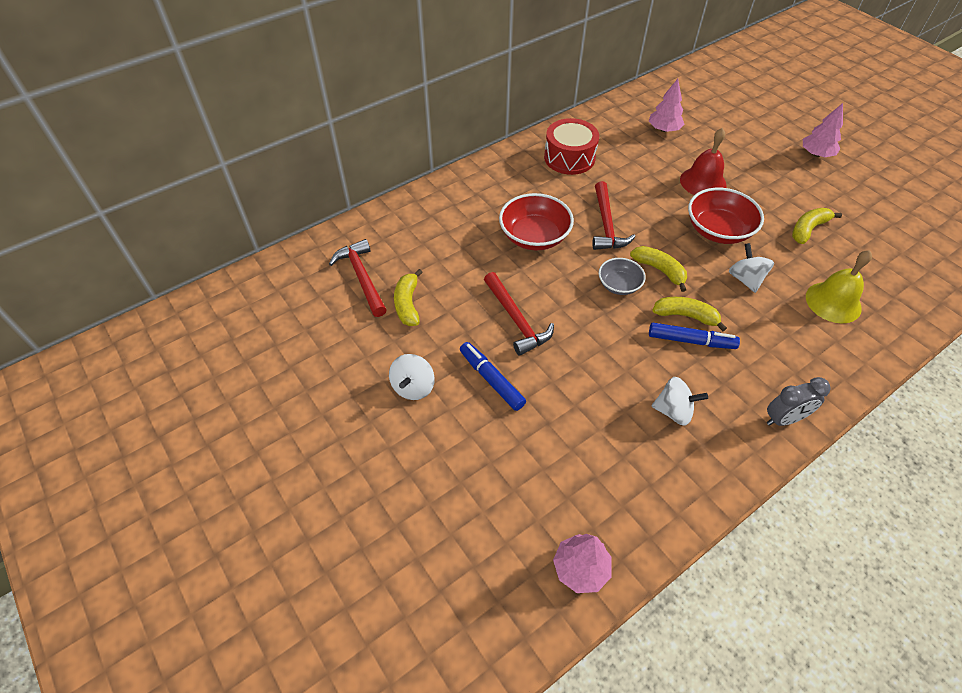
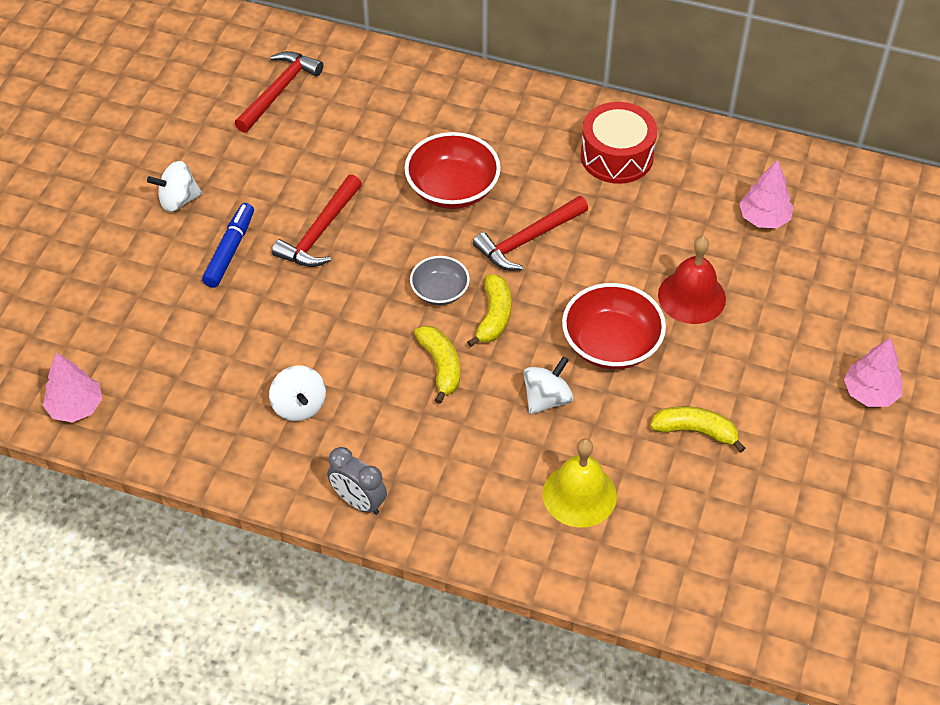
camera: 55 degrees right, 0 degrees up
yellow banana [394,269,423,326] -> none
blue marker [649,323,740,349] -> none

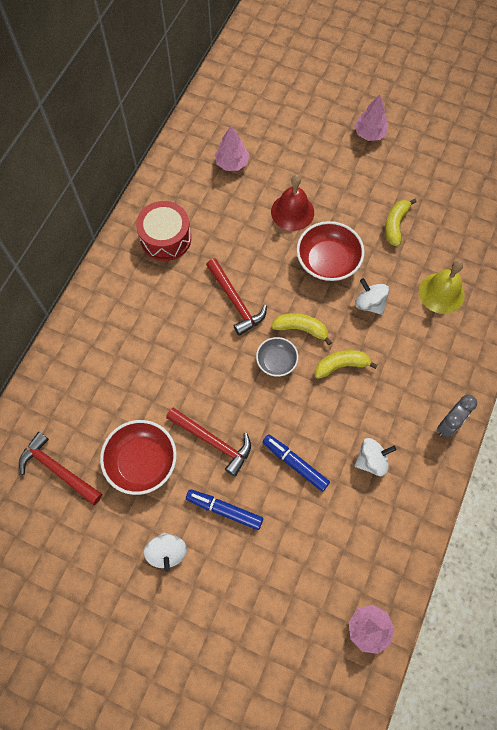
camera: 85 degrees left, 15 degrees up
red bowl [404,132,501,209] -> red bowl moved to [100,420,177,495]
none -> blue marker [262,434,330,492]

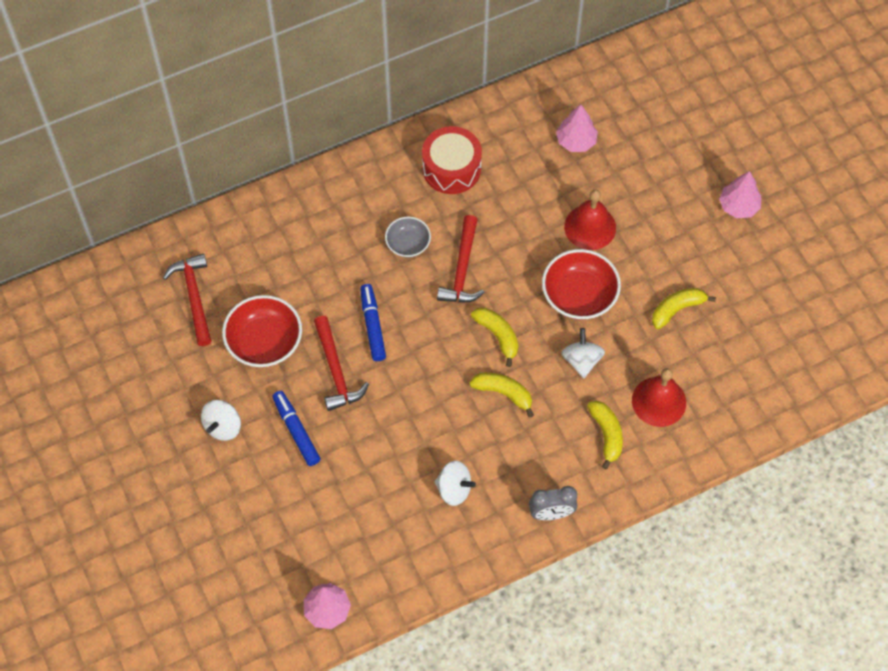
camera: 40 degrees right, 5 degrees down
grey bowl [256,337,298,377] -> grey bowl moved to [385,216,431,258]
blue marker [262,434,330,492] -> blue marker moved to [360,284,386,361]
yellow bell [419,261,465,314] -> red bell [632,368,686,427]
none -> yellow banana [587,401,623,470]

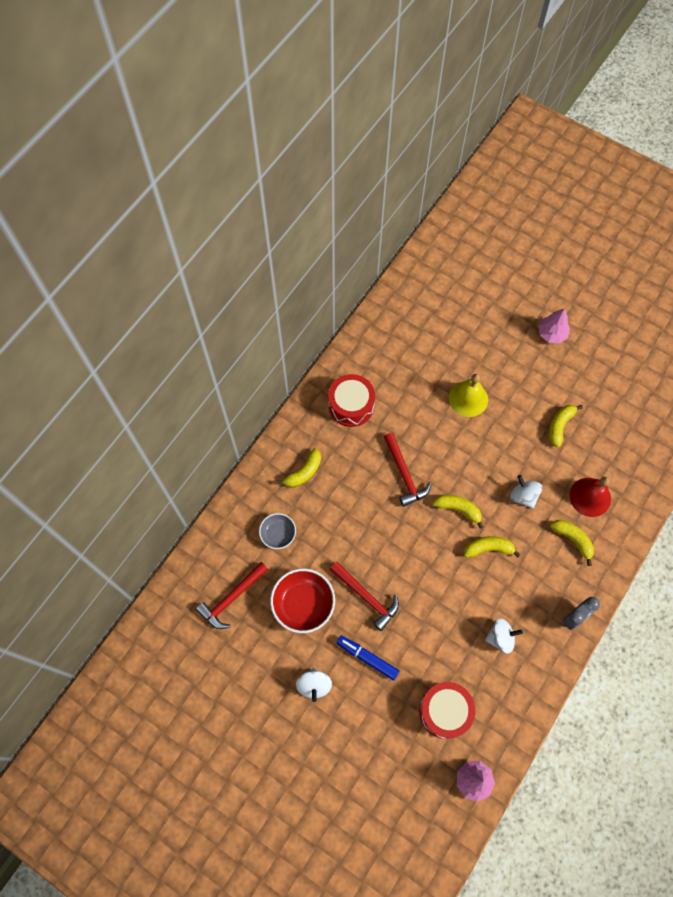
camera: 30 degrees left, 5 degrees up
red hammer [163,254,212,346] -> red hammer turned 90 degrees counterclockwise [196,562,268,629]
blue marker [360,284,386,361] -> none
grey bowl [385,216,431,258] -> grey bowl moved to [259,513,296,549]
red bowl [542,249,621,320] -> none
pink tree [556,105,598,152] -> none
red bell [564,190,616,250] -> yellow bell [449,374,488,417]
none -> yellow banana [277,448,321,488]
none -> red drum [419,682,475,739]

